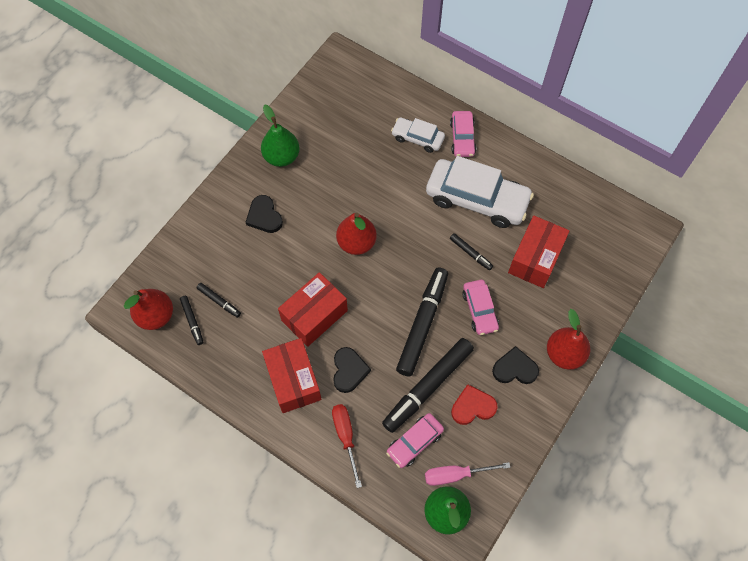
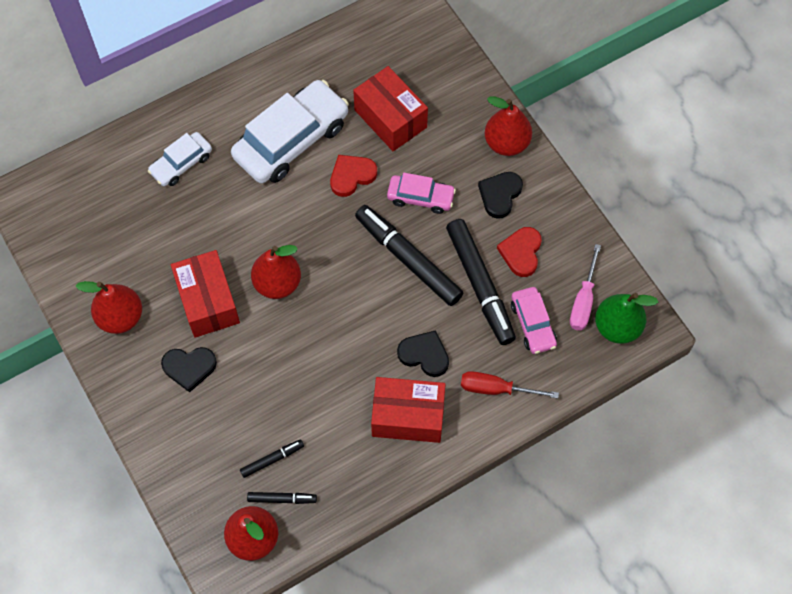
camera: 65 degrees left, 0 degrees up
green pear [261,104,300,167] -> red pear [76,281,142,334]
red box [278,272,348,347] -> red box moved to [171,250,240,338]
pink car [450,111,476,157] -> none
black marker [450,233,493,270] -> red heart [330,155,377,197]

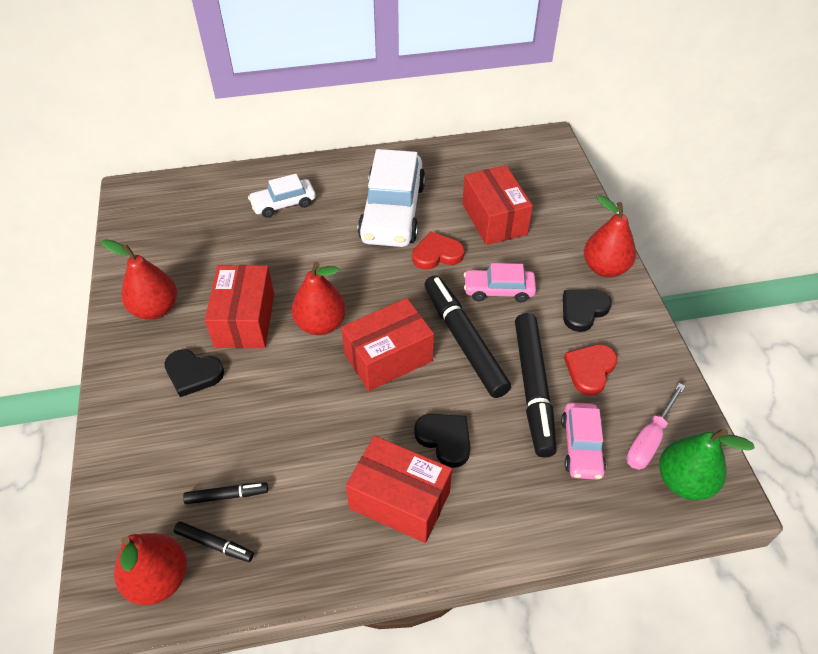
camera: 20 degrees right, 15 degrees down
white car [231,80,349,183] -> white car turned 120 degrees clockwise [358,149,426,247]
pink car [387,173,456,214] -> pink car turned 150 degrees clockwise [464,263,536,302]
red screwdriver [461,371,559,399] -> none
none -> red box [341,298,434,391]

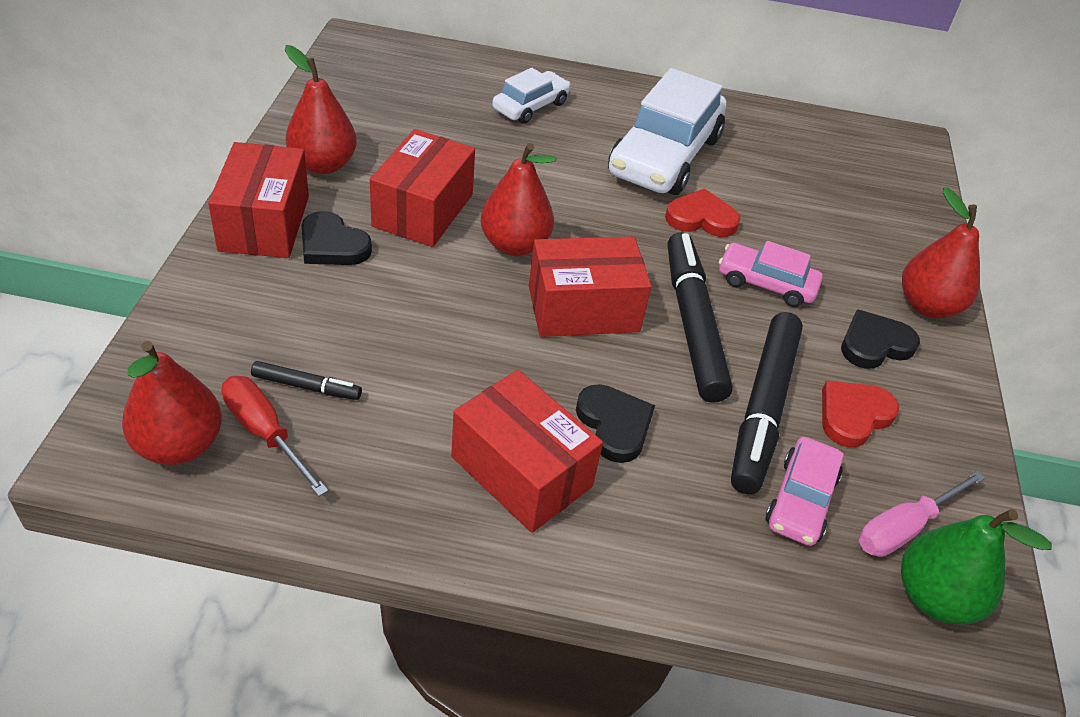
camera: 15 degrees right, 5 degrees down
black marker [174,521,254,562] -> red screwdriver [221,376,329,497]
white car [248,174,316,218] -> white car turned 135 degrees clockwise [492,68,571,124]
red box [462,165,533,245] -> red box moved to [208,142,309,258]

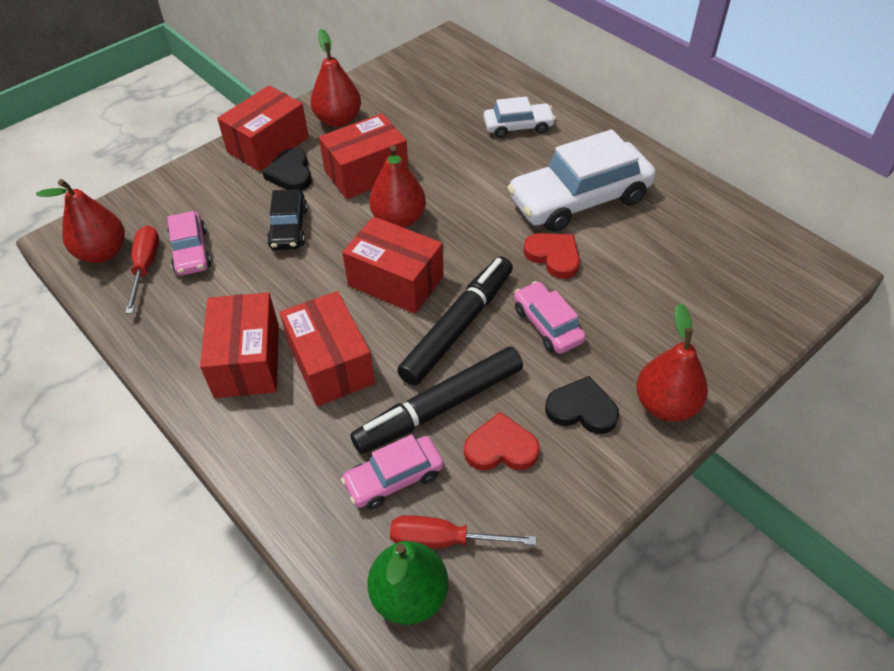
camera: 45 degrees right, 5 degrees up
black marker [251,361,362,400] -> pink car [167,211,211,276]
black heart [576,384,655,463] -> red box [280,291,375,407]
pink screwdriver [859,471,985,557] -> red screwdriver [390,515,537,549]
none -> black car [267,189,308,250]

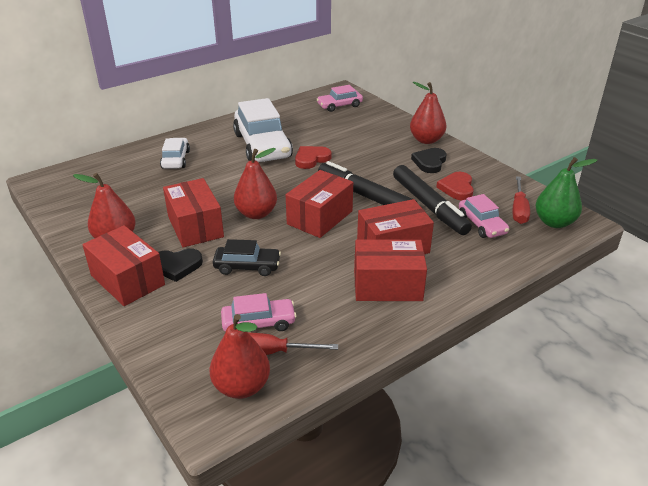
camera: 85 degrees left, 15 degrees down
pink car [514,281,586,354] -> pink car moved to [317,85,363,112]

